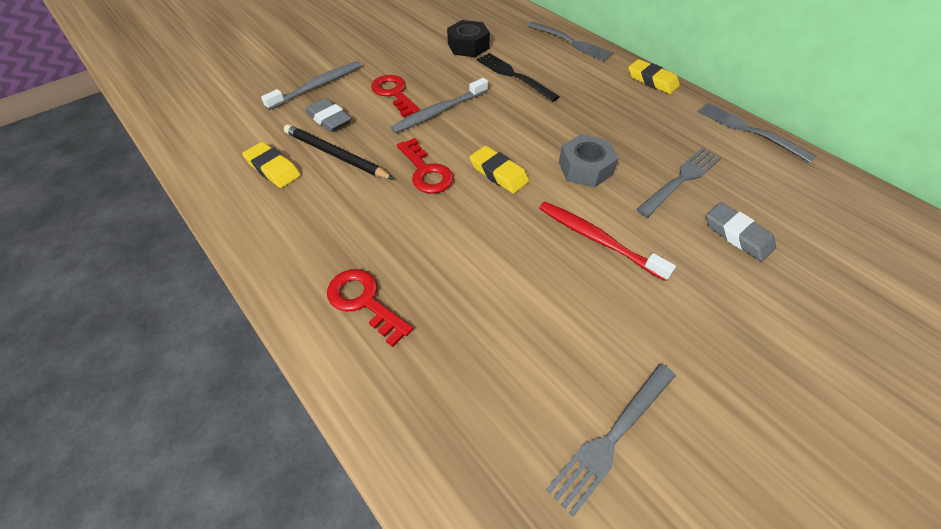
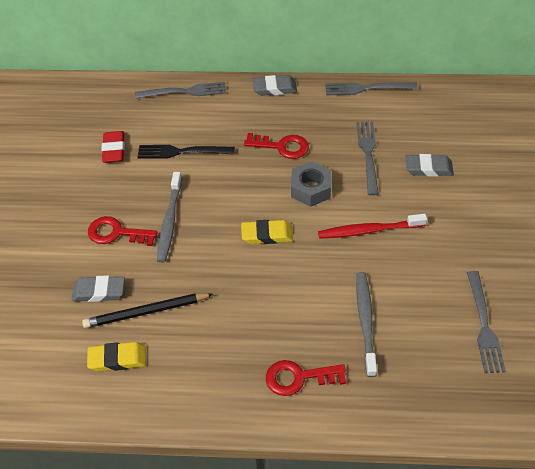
camera: 45 degrees left, 0 degrees up
grey toothbrush [261,61,362,110] -> grey toothbrush moved to [356,272,377,377]
red key [397,138,454,194] -> red key moved to [244,133,309,159]
black nut [447,20,490,57] -> red eraser [101,131,125,163]
yellow eraser [628,59,680,94] -> grey eraser [252,75,297,96]

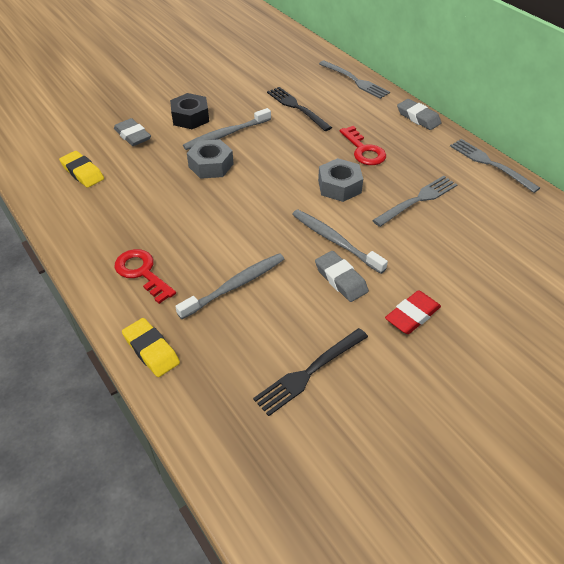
camera: 50 degrees right, 5 degrees down
black pencil [82,293,213,328] -> none
red key [88,216,158,246] -> black nut [170,93,209,129]
red eraser [101,131,125,163] -> red eraser moved to [385,290,441,334]
yellow eraser [241,220,293,244] -> yellow eraser moved to [122,318,180,377]
red toothbrush [318,214,427,239] -> grey toothbrush [292,210,388,274]
grey eraser [405,154,454,177] -> grey eraser moved to [315,251,369,302]
grey fork [467,271,506,373] -> black fork [253,328,368,416]
none -> grey nut [187,139,233,179]

